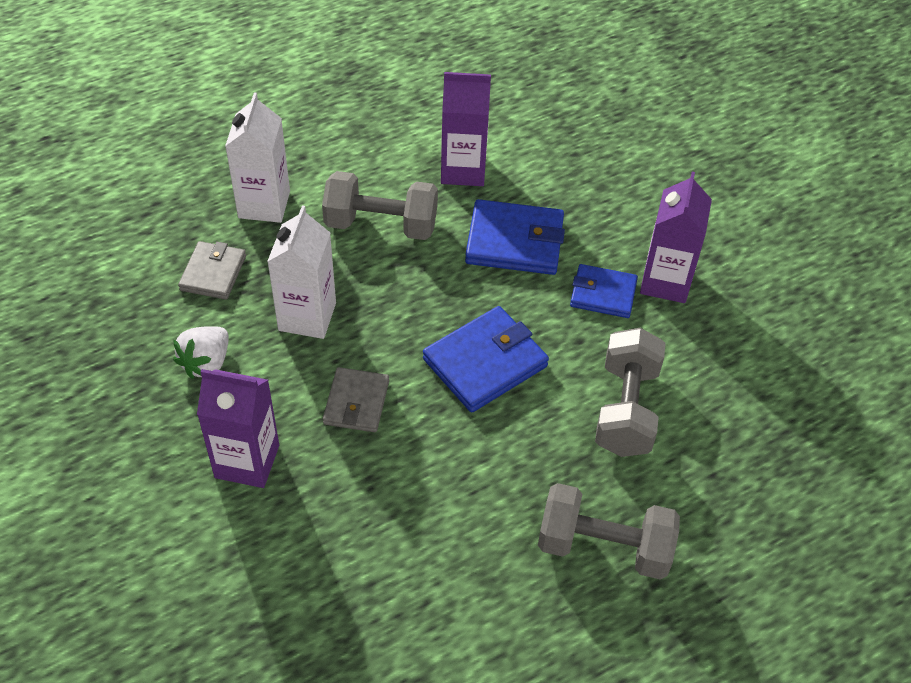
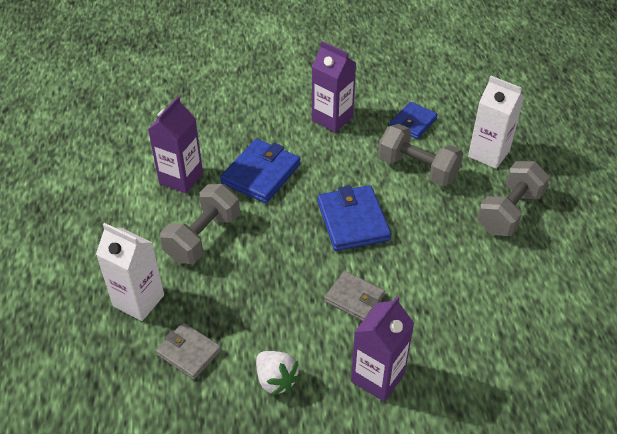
camera: 65 degrees left, 5 degrees down
white carton [267,205,336,339] -> white carton moved to [468,76,524,169]
blue wallet [570,264,638,318] -> blue wallet moved to [390,102,438,139]

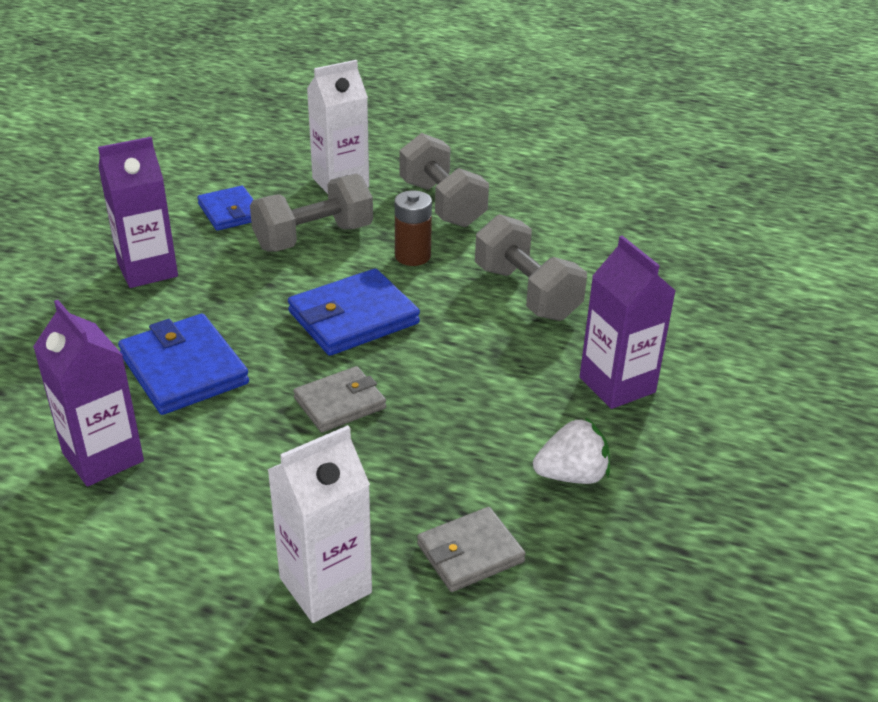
camera: 65 degrees left, 10 degrees down
grey dumbbell [160,184,240,264] -> grey dumbbell moved to [475,214,587,321]
blue wallet [317,185,391,251] -> blue wallet turned 45 degrees counterclockwise [288,269,420,356]
grey wallet [324,271,385,321] -> grey wallet moved to [293,366,386,432]
none -> brown battery [395,191,432,266]

